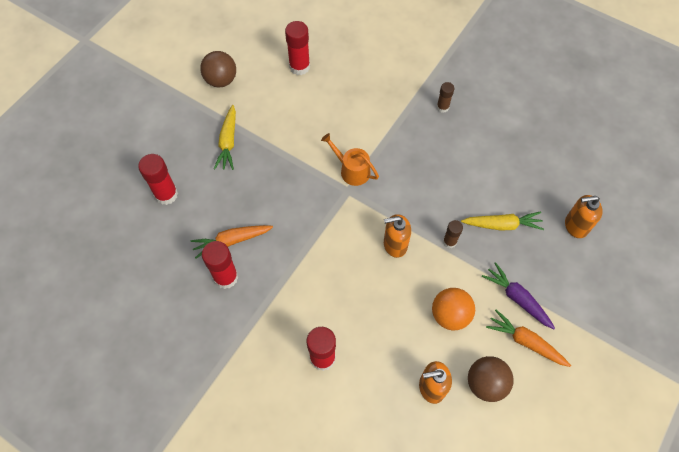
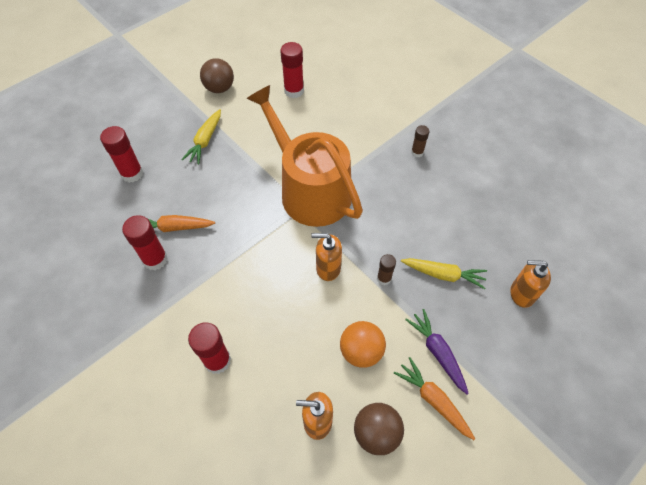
camera: 15 degrees right, 5 degrees down
orange watering can [321,133,379,186] -> orange watering can [246,85,363,227], size x2.38

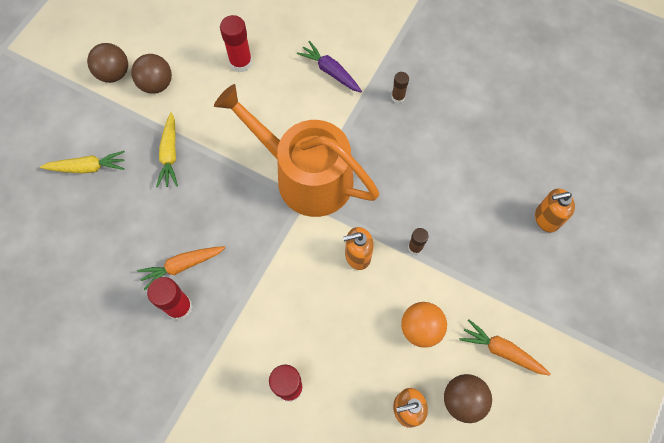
camera: 20 degrees left, 10 degrees up
red glue stick [100,126,143,182] -> none
yellow carrot [401,258,487,289] -> yellow carrot moved to [40,151,125,174]
purple carrot [405,309,469,395] -> purple carrot moved to [297,41,362,92]
none -> brown ball [87,43,128,83]

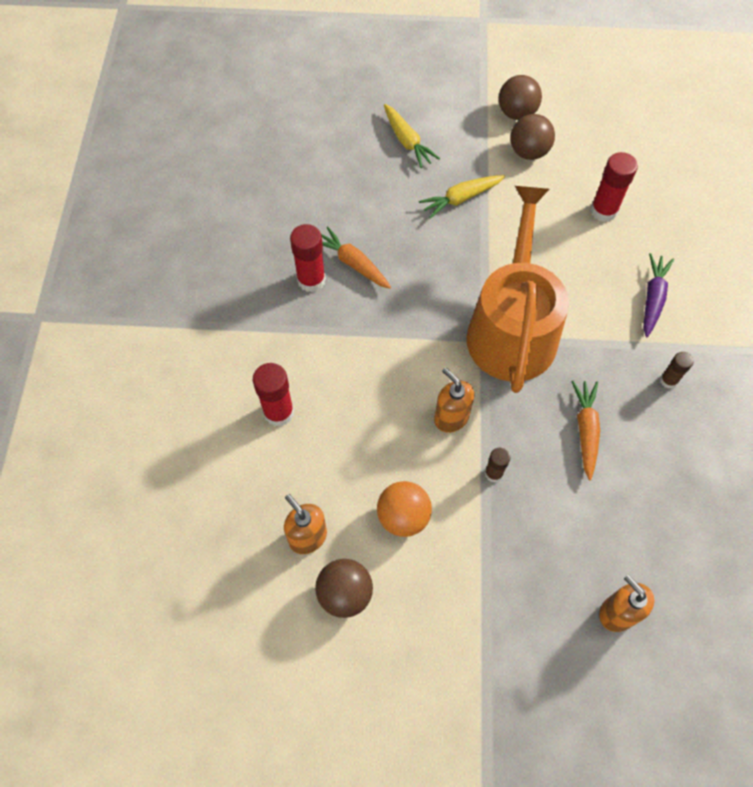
camera: 65 degrees right, 5 degrees down
orange carrot [460,320,551,375] -> orange carrot moved to [571,381,600,480]

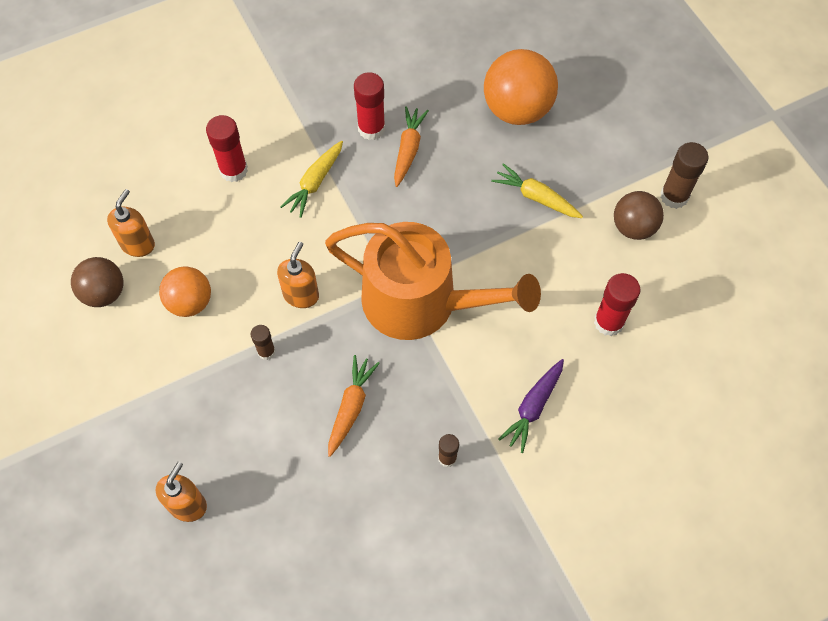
camera: 60 degrees right, 0 degrees up
yellow carrot [384,104,440,168] -> yellow carrot moved to [280,141,343,218]
orange watering can [467,186,569,393] -> orange watering can turned 45 degrees clockwise [325,222,541,340]
brown ball [499,75,542,120] -> brown glue stick [660,142,709,209]
orange carrot [571,381,600,480] -> orange carrot turned 45 degrees counterclockwise [328,355,380,457]
purple carrot [643,253,674,337] -> purple carrot turned 135 degrees clockwise [498,359,564,453]
none -> orange ball [484,49,558,125]

